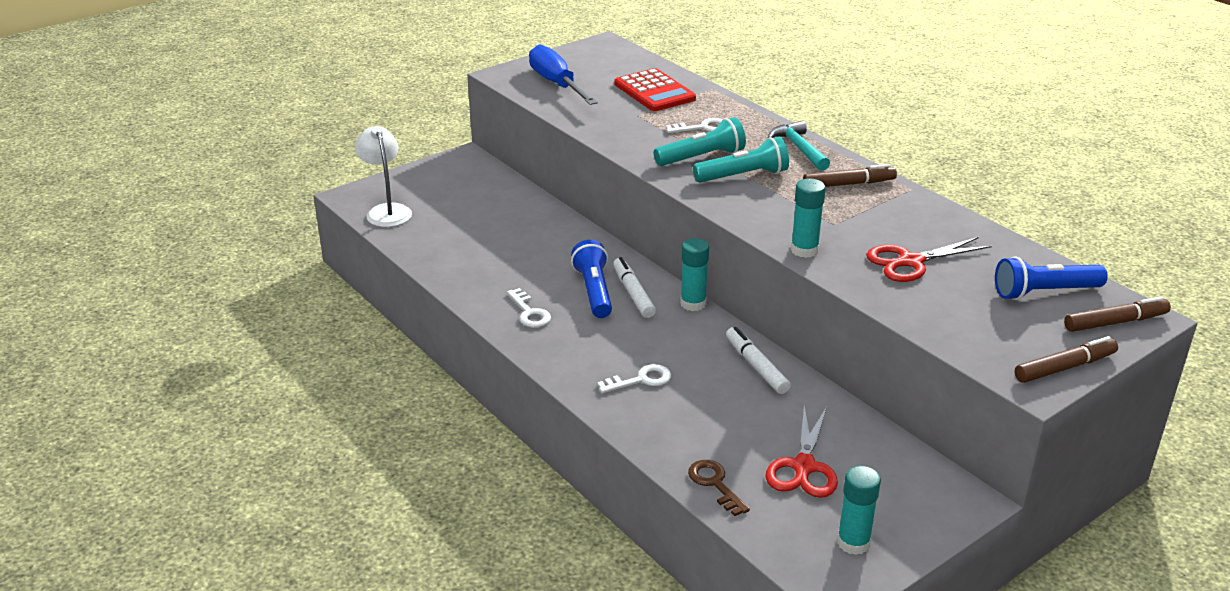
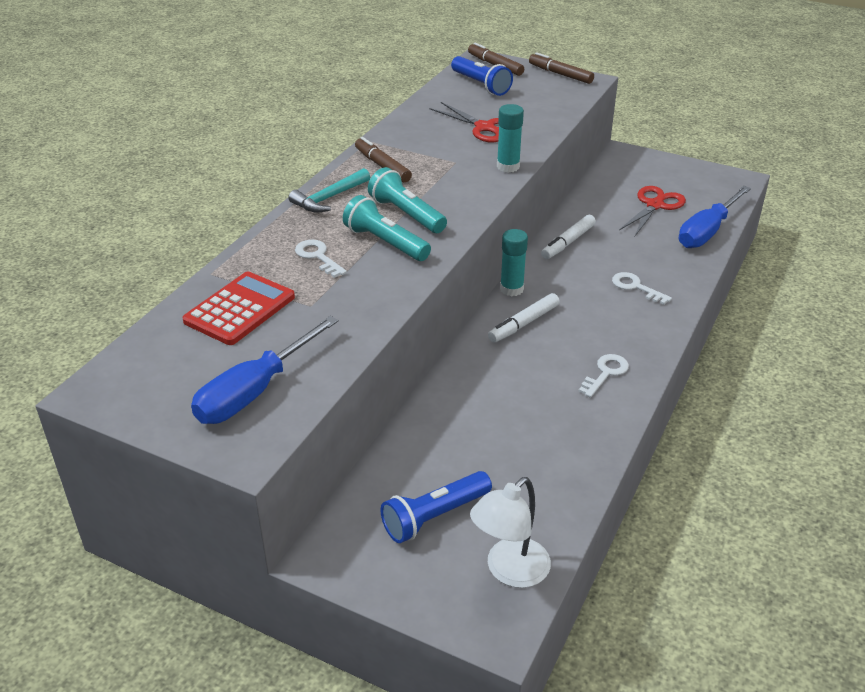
camera: 115 degrees left, 5 degrees up
blue flashlight [571,240,612,318] -> blue flashlight moved to [381,471,492,543]
brown key [688,460,750,516] -> blue screwdriver [679,186,751,248]
red scissors [765,406,838,498] -> red scissors turned 45 degrees counterclockwise [619,186,686,236]
turquoise glue stick [837,466,881,555] -> none

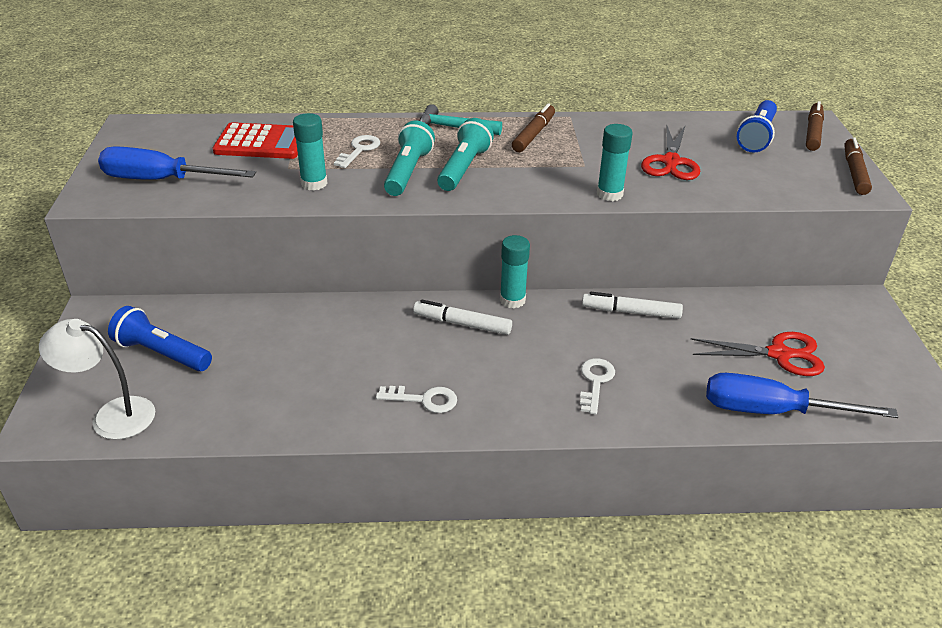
camera: 60 degrees right, 0 degrees up
none -> turquoise glue stick [293,113,327,191]

